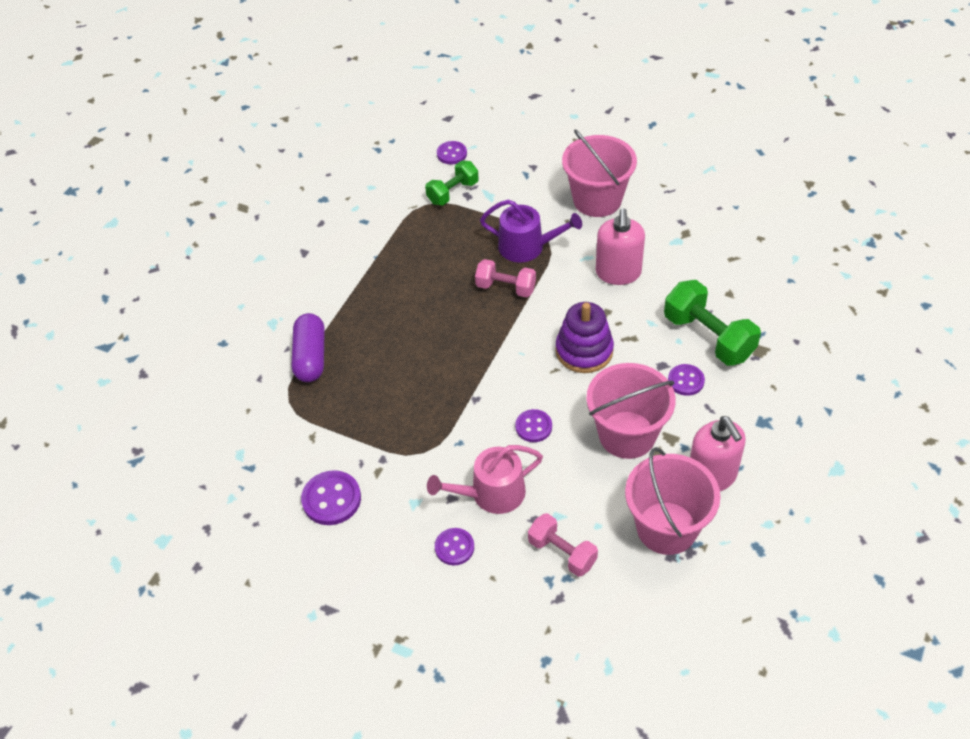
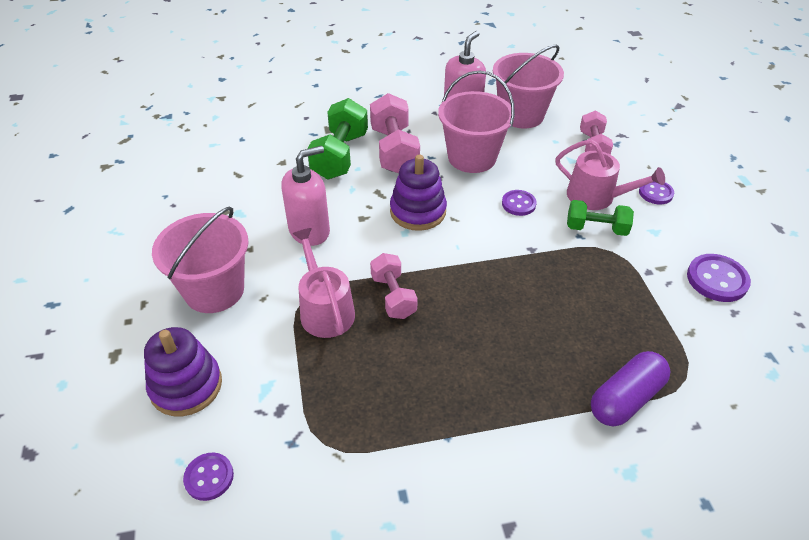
camera: 130 degrees left, 5 degrees down
green dumbbell [425,160,479,206] -> green dumbbell moved to [567,200,634,236]
purple watering can [480,200,582,263] -> pink watering can [292,228,355,338]
purple button [668,364,705,396] -> pink dumbbell [370,93,420,173]
none -> purple stacking toy [144,327,222,416]

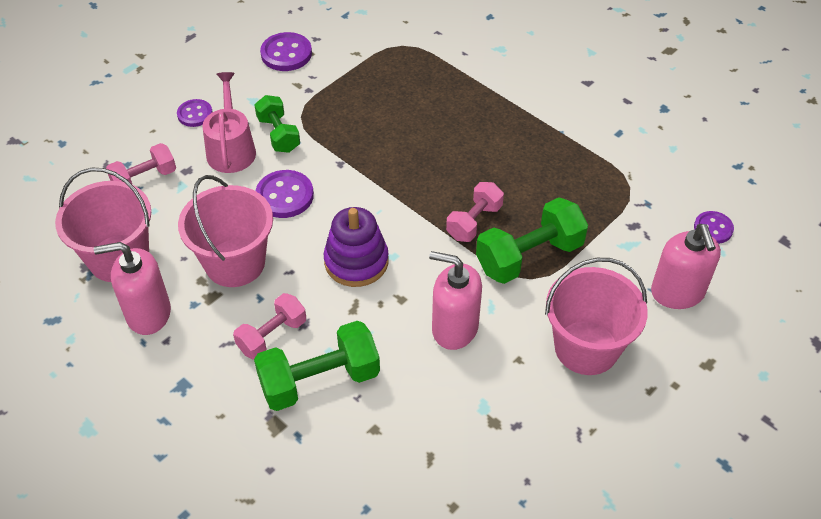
camera: 125 degrees left, 5 degrees up
purple stacking toy [144,327,222,416] -> pink soap dispenser [651,224,721,309]
pink watering can [292,228,355,338] -> green dumbbell [476,197,588,284]
pink dumbbell [370,93,420,173] -> pink dumbbell [233,293,306,360], size x0.63
purple button [502,190,536,216] -> purple button [256,170,314,218], size x1.54
purple capsule [591,351,671,426] -> none

